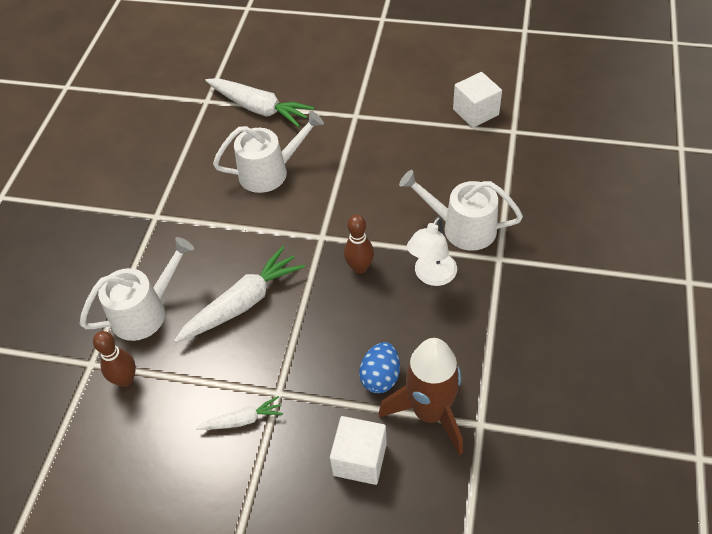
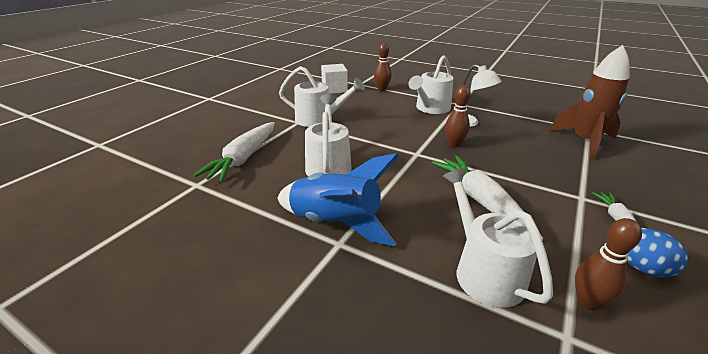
camera: 75 degrees left, 20 degrees down
white carrot [205,78,314,127] -> white carrot turned 150 degrees clockwise [193,122,275,183]
white cube [330,416,387,485] -> none
blue egg [359,342,400,393] -> blue egg moved to [627,228,688,277]
none -> blue rocket [277,153,399,246]
none -> white watering can [279,66,365,127]
none -> brown bowling pin [374,43,391,91]

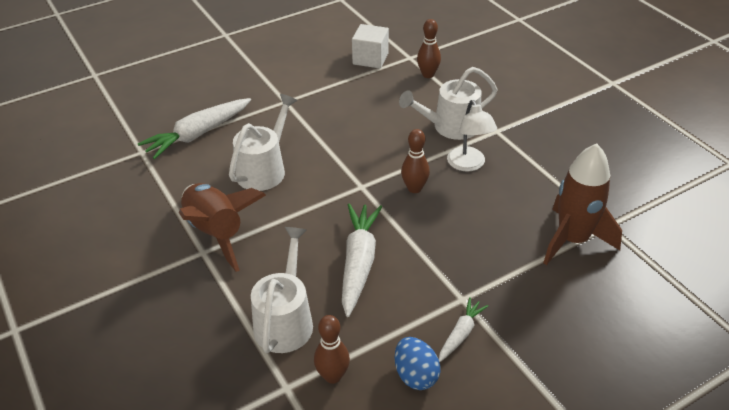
camera: 30 degrees right, 10 degrees up
blue rocket [277,153,399,246] -> brown rocket [179,183,266,272]
white watering can [279,66,365,127] -> none

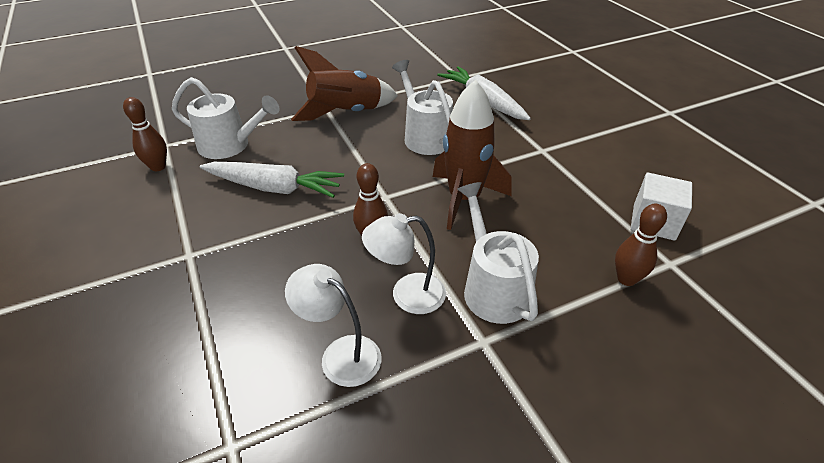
camera: 95 degrees right, 0 degrees up
white watering can [229,94,297,191] -> white watering can turned 150 degrees counterclockwise [392,60,453,155]
blue egg [395,337,440,390] -> none
white carrot [439,297,488,362] -> none
brown rocket [543,144,622,265] -> brown rocket moved to [433,80,512,230]
none -> white lamp [285,264,382,387]

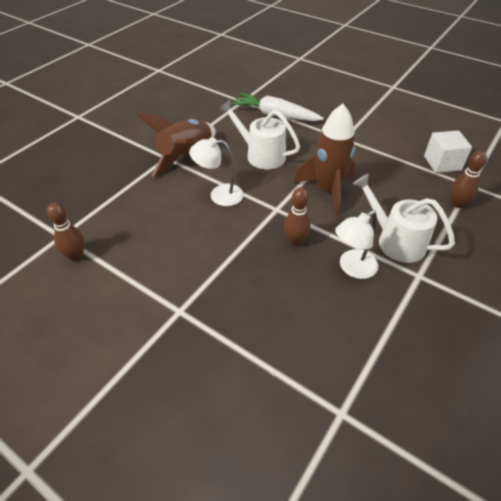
camera: 30 degrees left, 5 degrees up
white watering can [172,77,280,159] -> none
white carrot [200,162,344,198] -> none
white lamp [285,264,382,387] -> white lamp moved to [189,137,244,206]

